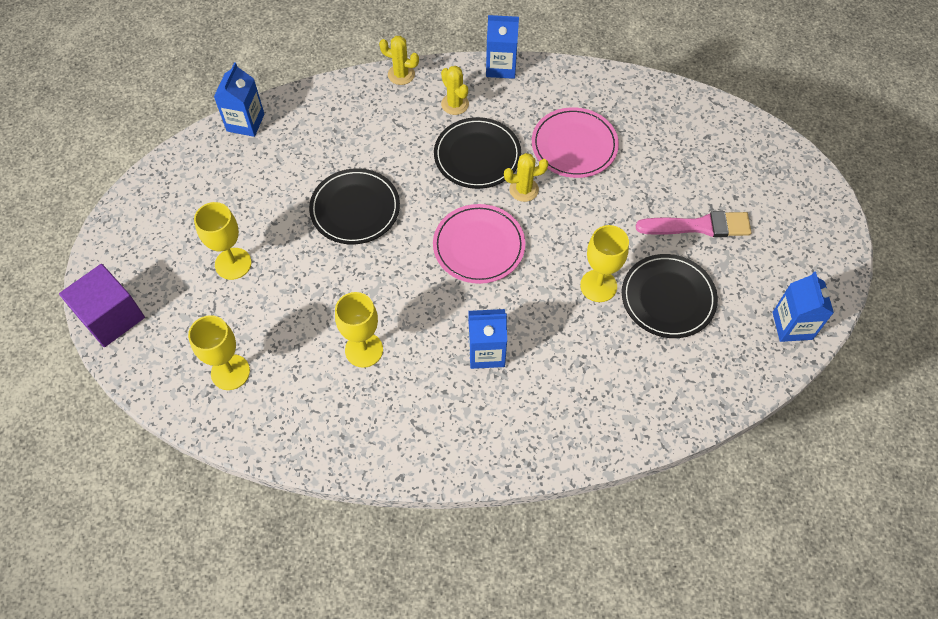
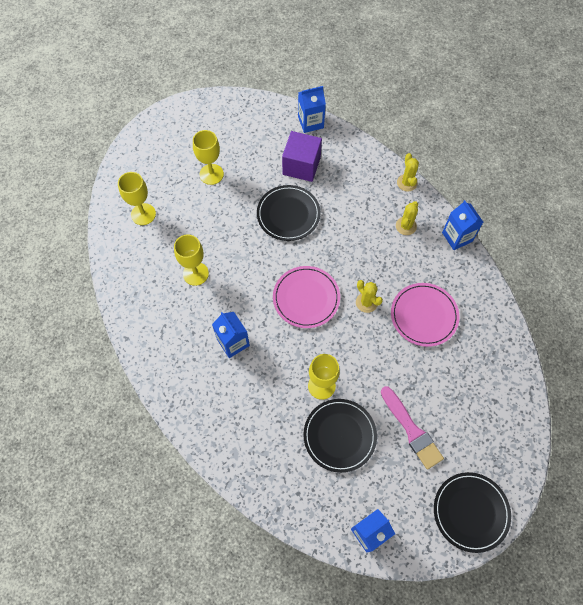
camera: 60 degrees right, 5 degrees up
purple cube [59,264,145,347] -> purple cube moved to [282,131,322,182]
black plate [434,117,521,189] -> black plate moved to [434,472,511,553]

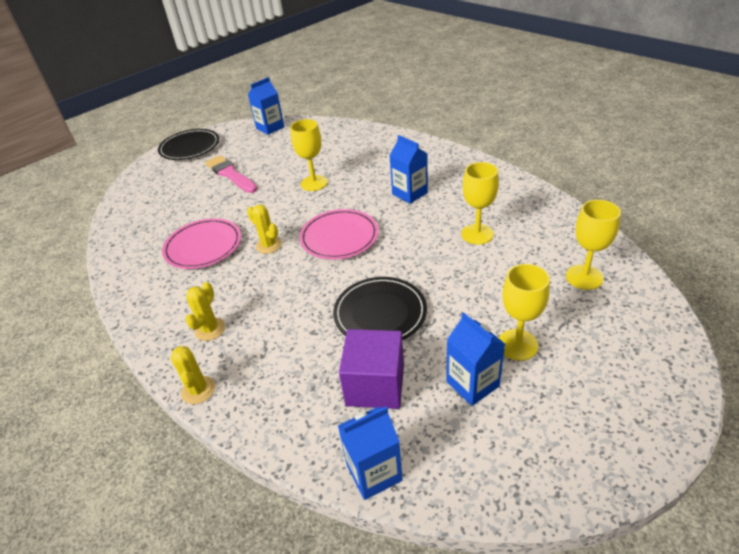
camera: 175 degrees right, 25 degrees down
black plate [303,399,377,473] -> none
blue carton [442,200,483,250] -> blue carton moved to [446,312,505,406]

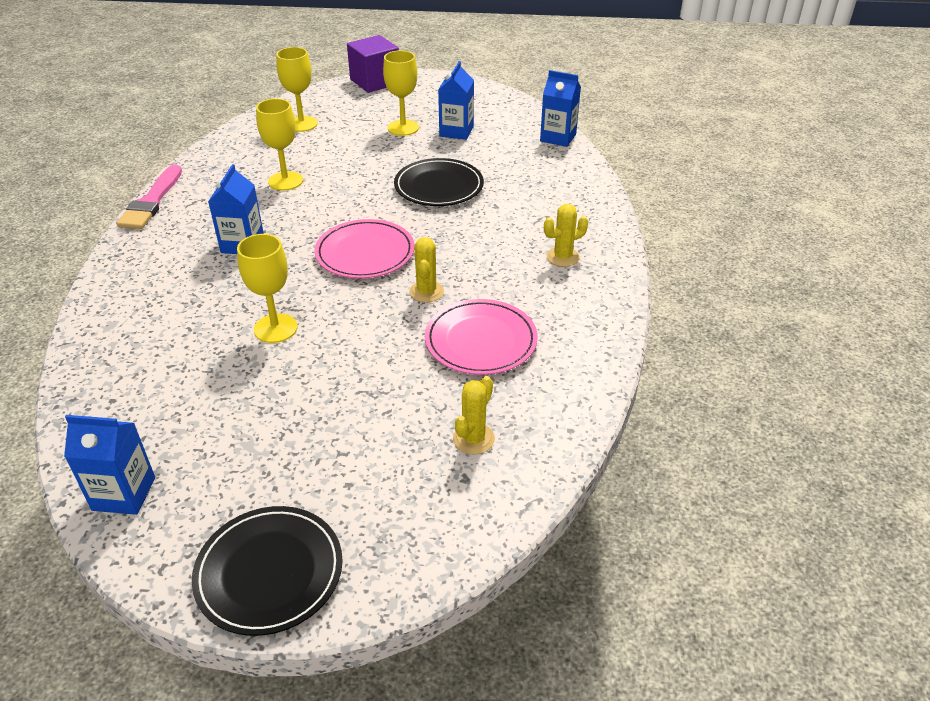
camera: 135 degrees left, 0 degrees up
yellow cactus [170,346,215,404] -> yellow cactus moved to [453,376,495,455]
pink brush [205,155,257,193] -> pink brush moved to [117,164,182,229]
purple cube [339,329,404,409] -> purple cube moved to [347,35,399,93]

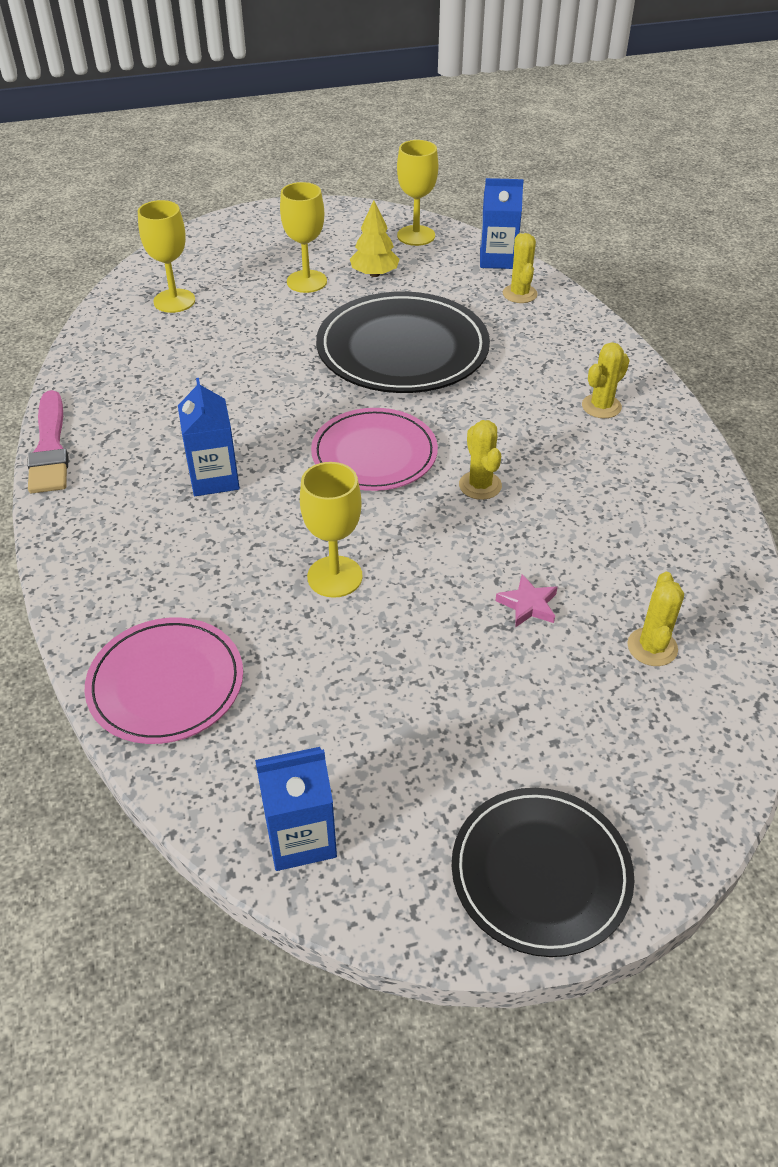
camera: 20 degrees left, 5 degrees up
yellow goblet [256,98,303,191] -> yellow goblet moved to [397,140,438,246]
purple cube [347,35,399,93] -> none
black plate [394,158,484,206] -> black plate [316,291,490,393], size x1.53
pink plate [425,299,538,375] -> pink plate moved to [85,617,243,744]
blue carton [438,61,474,140] -> yellow tree [350,200,400,277]
none -> pink star [495,574,558,627]
none -> yellow cactus [503,233,538,303]

